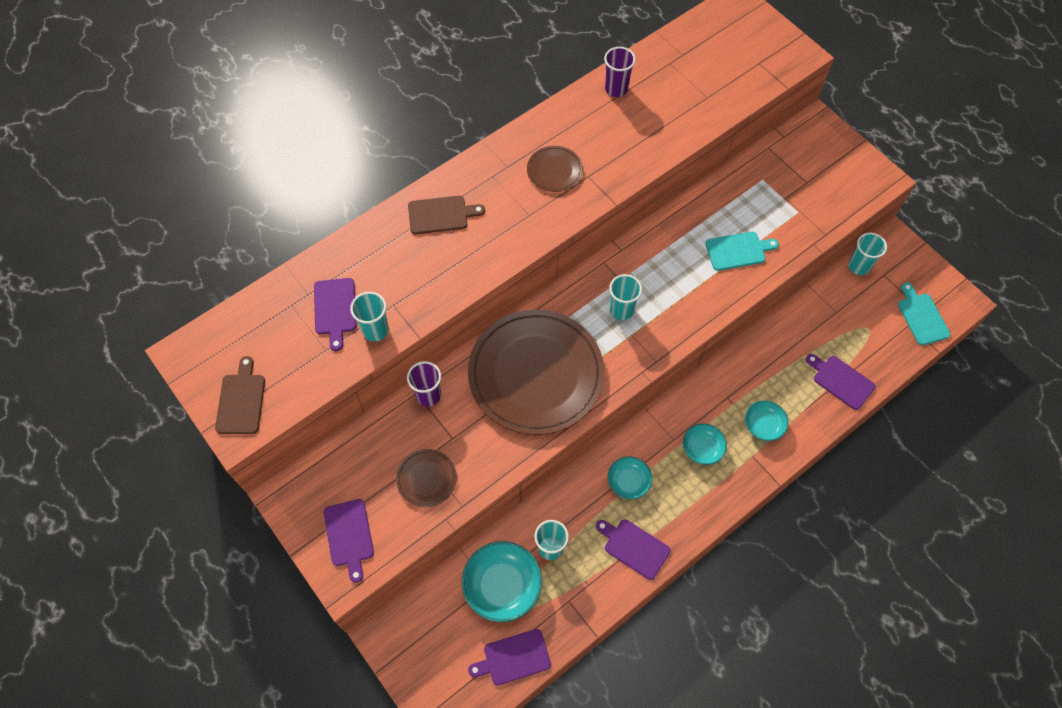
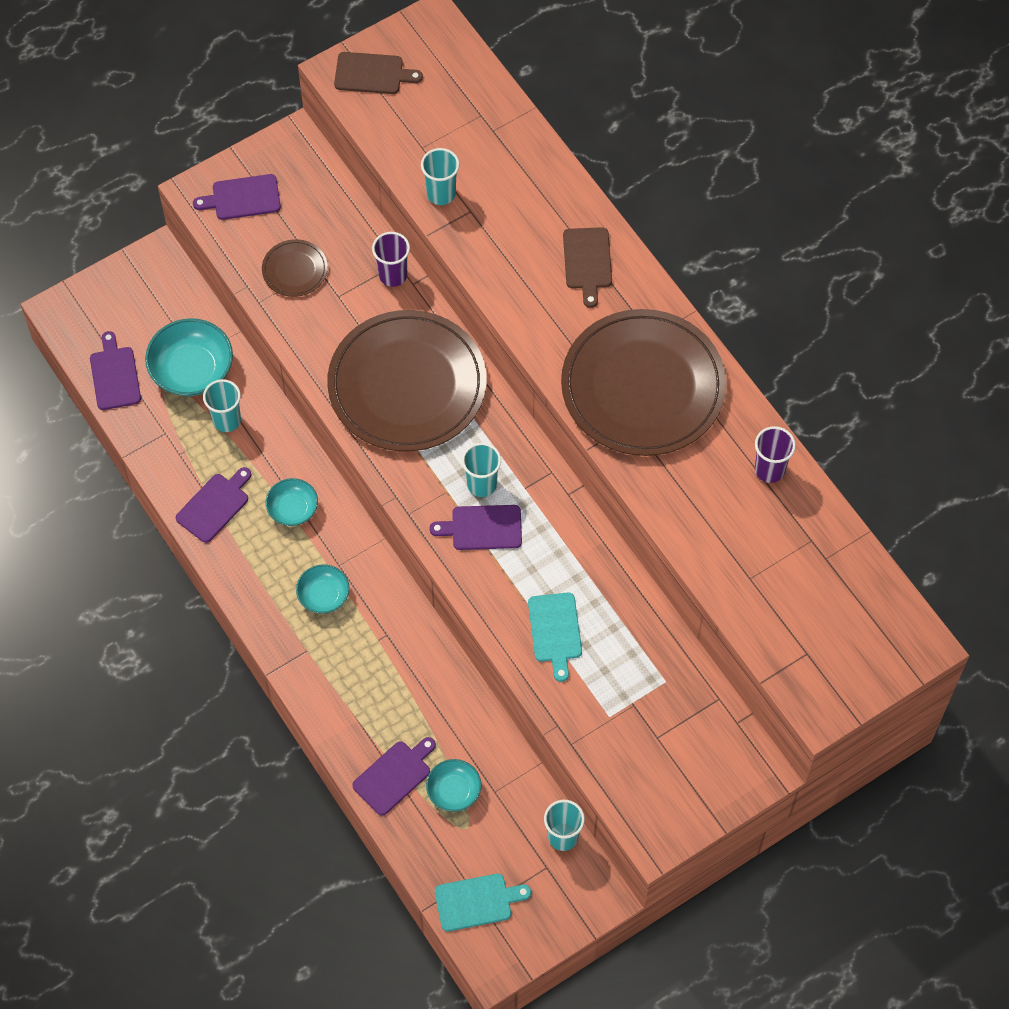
camera: 95 degrees right, 0 degrees up
purple cutting board [314,278,357,351] -> purple cutting board moved to [430,505,522,550]
brown plate [527,146,583,192] -> brown plate [561,309,726,456], size x2.36
turquoise bowl [745,400,789,441] -> turquoise bowl moved to [426,759,481,812]

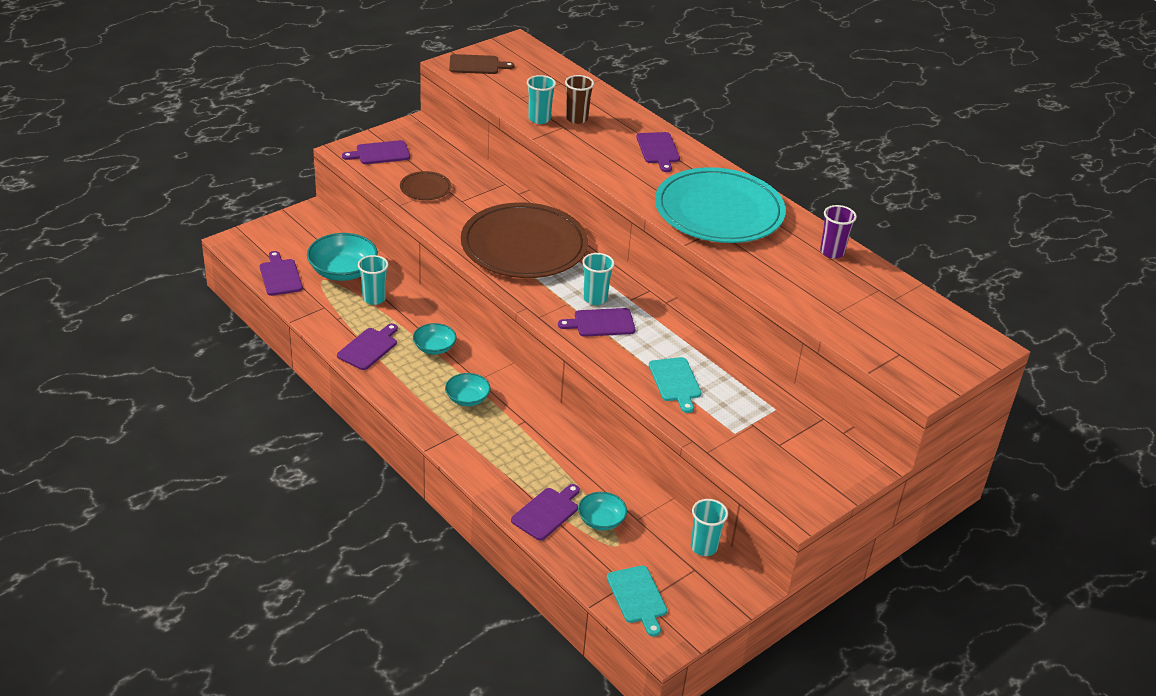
camera: 10 degrees left, 25 degrees down
purple cup [372,232,410,287] -> none
turquoise cutting board [435,874,531,932] -> turquoise cutting board turned 90 degrees clockwise [607,565,667,637]
brown plate [561,309,726,456] -> turquoise plate [655,167,786,243]
brown cutting board [563,227,612,308] -> purple cutting board [636,132,680,172]
none -> brown cup [565,75,594,124]

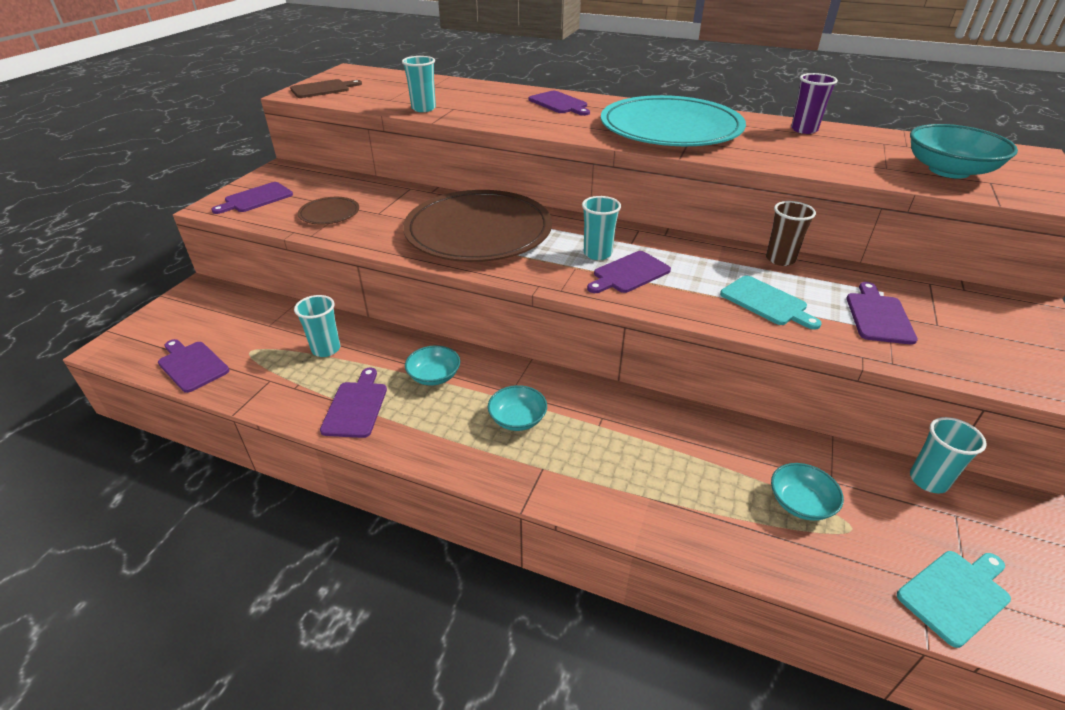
camera: 25 degrees left, 0 degrees up
turquoise bowl [307,233,378,281] -> turquoise bowl moved to [910,124,1018,179]
purple cutting board [511,484,580,540] -> purple cutting board moved to [847,282,918,345]
brown cup [565,75,594,124] -> brown cup moved to [766,201,816,266]
turquoise cutting board [607,565,667,637] -> turquoise cutting board turned 75 degrees counterclockwise [897,551,1011,648]

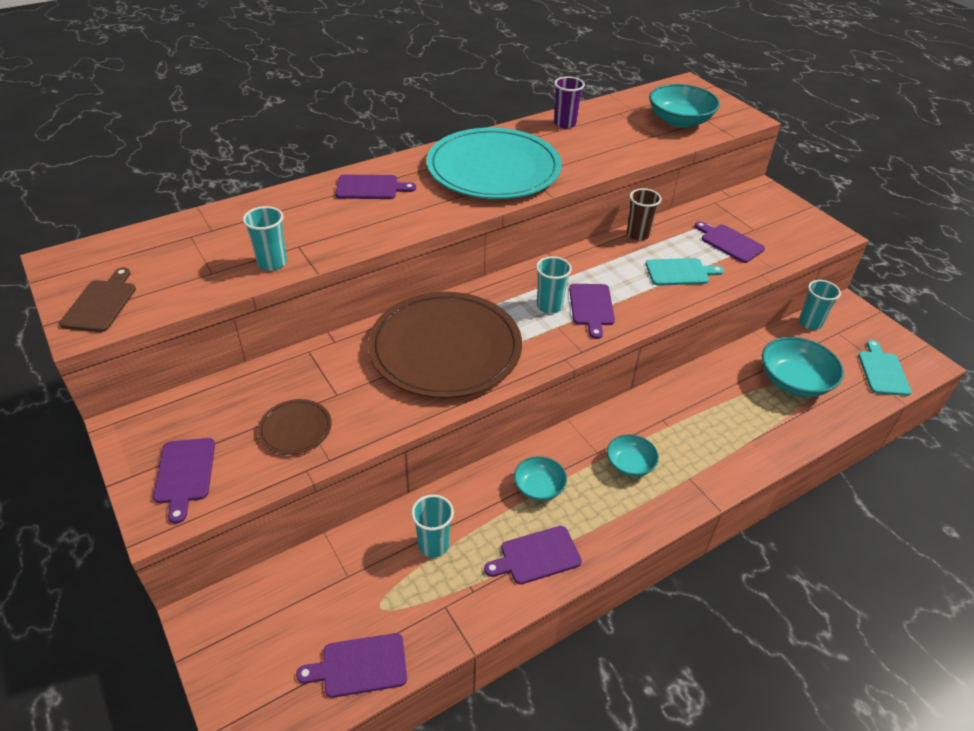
camera: 55 degrees left, 5 degrees up
purple cutting board [320,368,387,438] -> purple cutting board turned 60 degrees counterclockwise [484,526,582,584]
turquoise bowl [771,463,844,521] -> turquoise bowl [762,337,844,397], size x1.70

